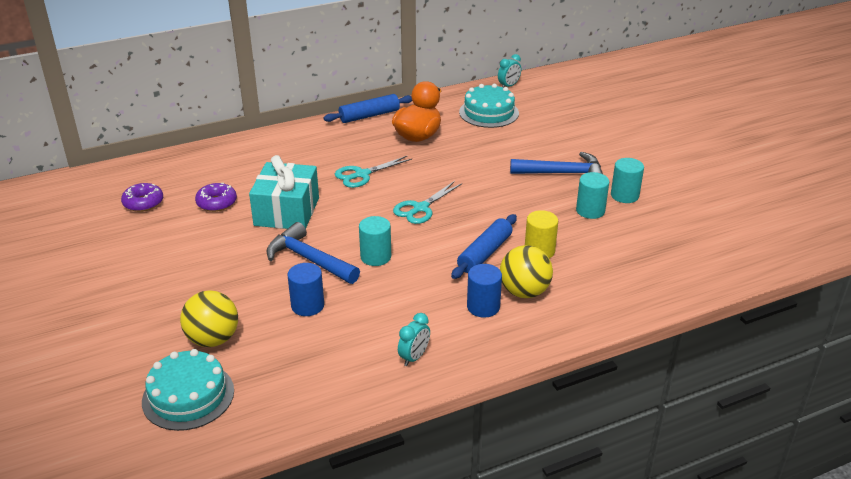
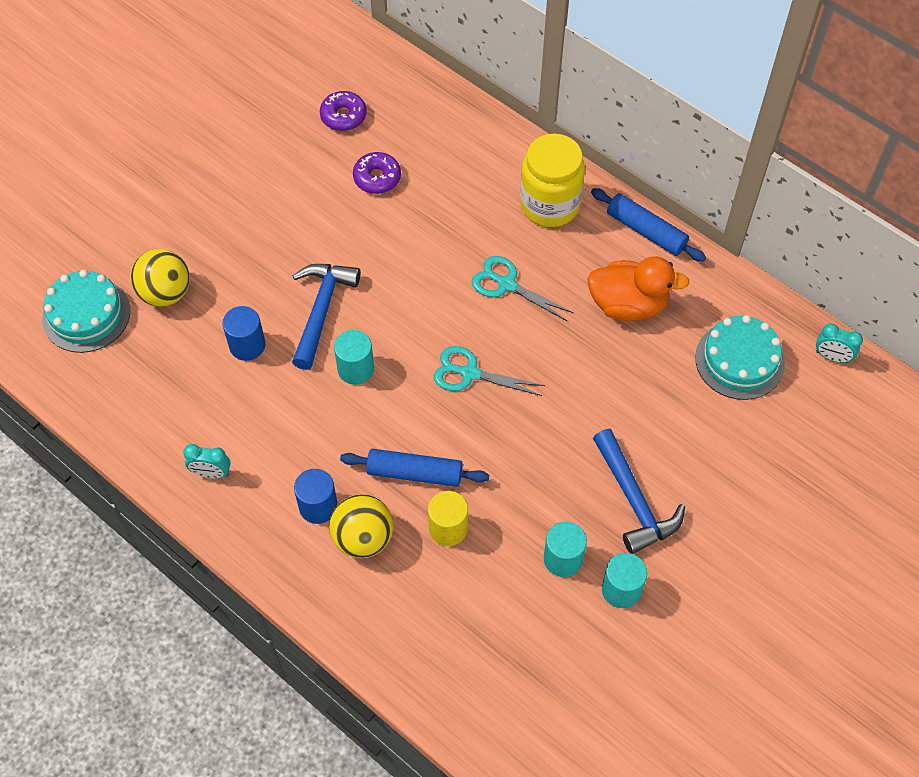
camera: 65 degrees right, 25 degrees up
turquoise gift [249,155,319,229] -> none
none -> yellow jar [520,134,585,227]

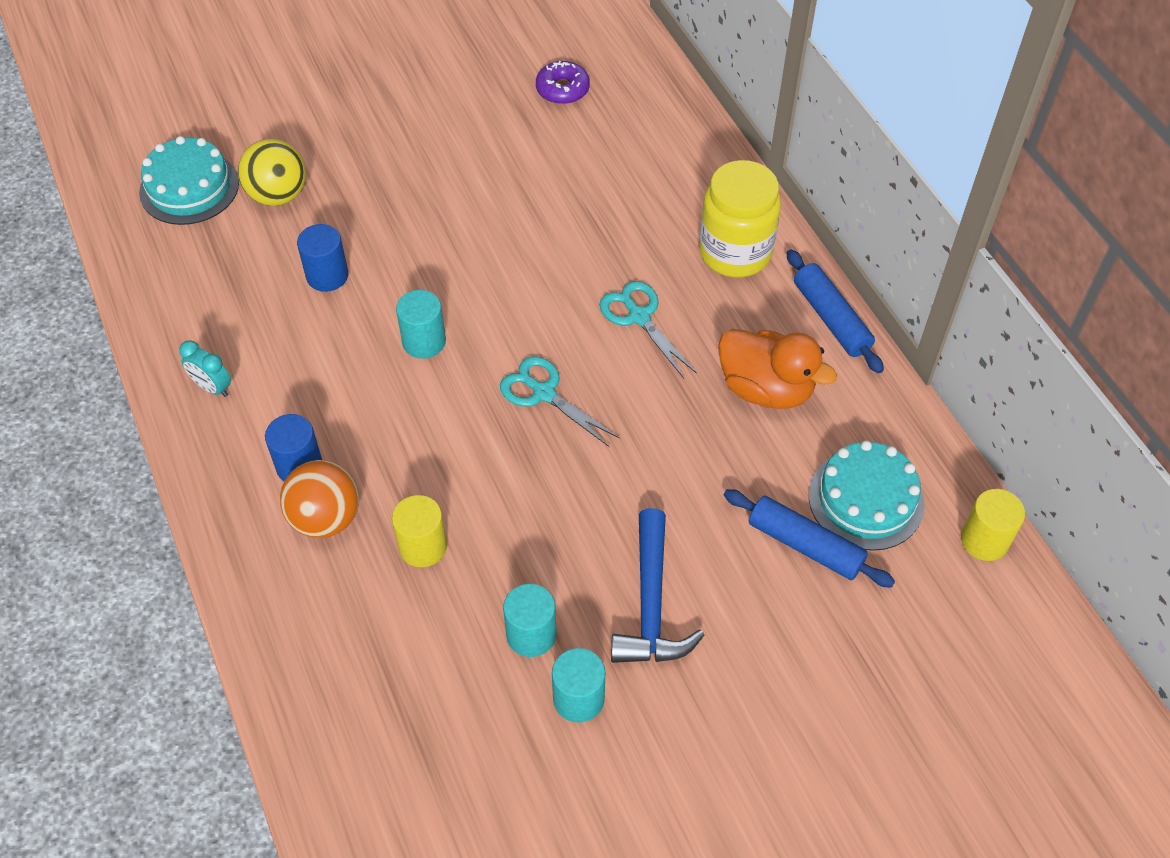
camera: 25 degrees right, 5 degrees down
blue hammer [292,264,361,370] -> none
yellow ball [329,494,393,558] -> orange ball [280,460,359,538]
blue rolling pin [340,449,489,487] -> blue rolling pin moved to [724,489,895,588]
purple donut [353,152,401,194] -> none
turquoise clock [816,324,863,363] -> yellow cylinder [961,489,1025,561]

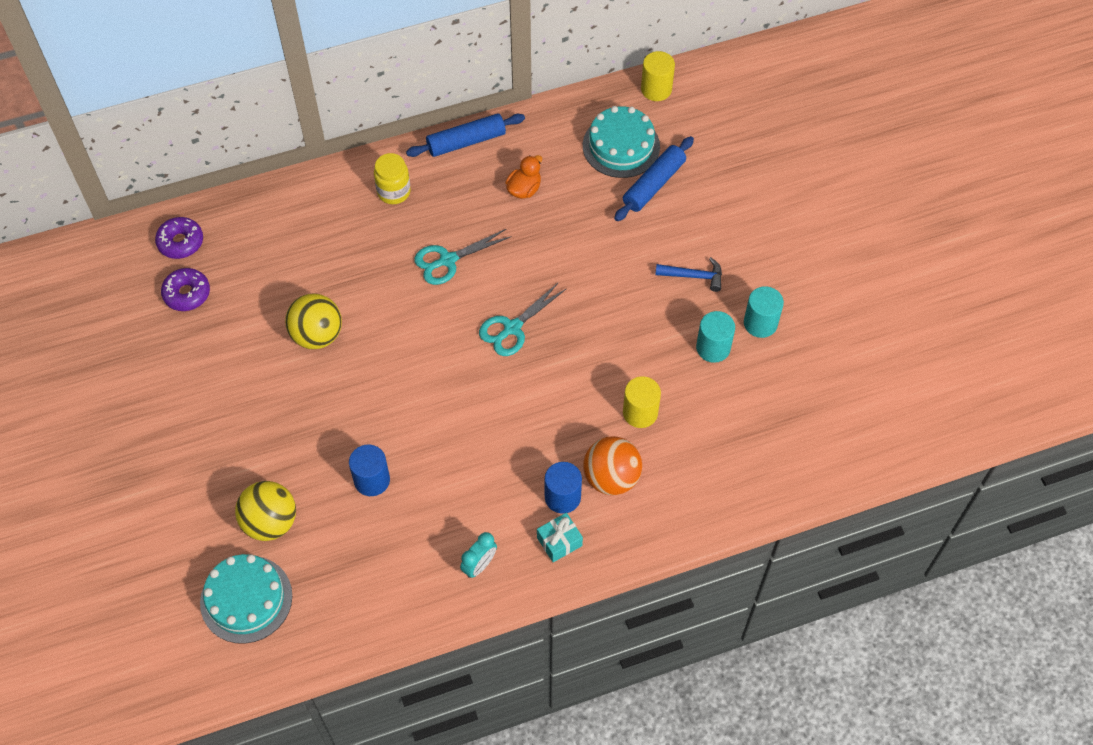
camera: 85 degrees left, 5 degrees up
turquoise cylinder [396,290,446,359] -> none
blue hammer [611,508,704,663] -> blue hammer [655,257,722,292], size x0.59
yellow jar [699,160,781,278] -> yellow jar [374,153,411,204], size x0.59
orange duck [718,329,837,409] -> orange duck [505,155,542,199], size x0.56
none -> purple donut [155,217,203,259]
none -> yellow ball [285,293,342,349]
none -> turquoise gift [537,513,583,562]

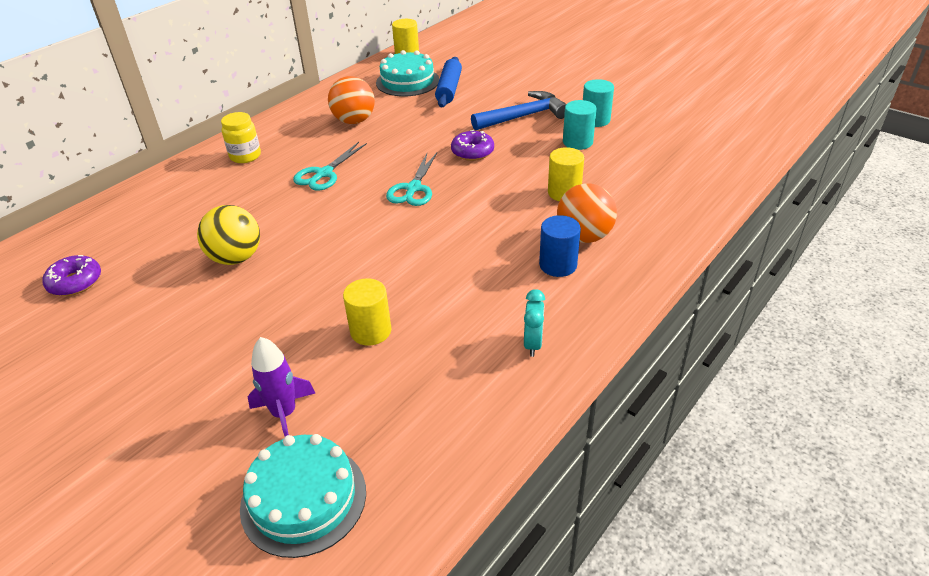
camera: 30 degrees left, 20 degrees down
purple donut [155,217,203,259] -> purple donut moved to [451,130,494,161]
yellow ball [235,481,296,541] -> purple rocket [248,337,315,436]
blue cylinder [349,445,390,496] -> yellow cylinder [343,278,391,346]
blue rolling pin [406,113,525,157] -> none
orange duck [505,155,542,199] -> orange ball [328,76,375,124]
turquoise gift [537,513,583,562] -> none
blue hammer [655,257,722,292] -> blue hammer [471,91,566,131], size x1.68

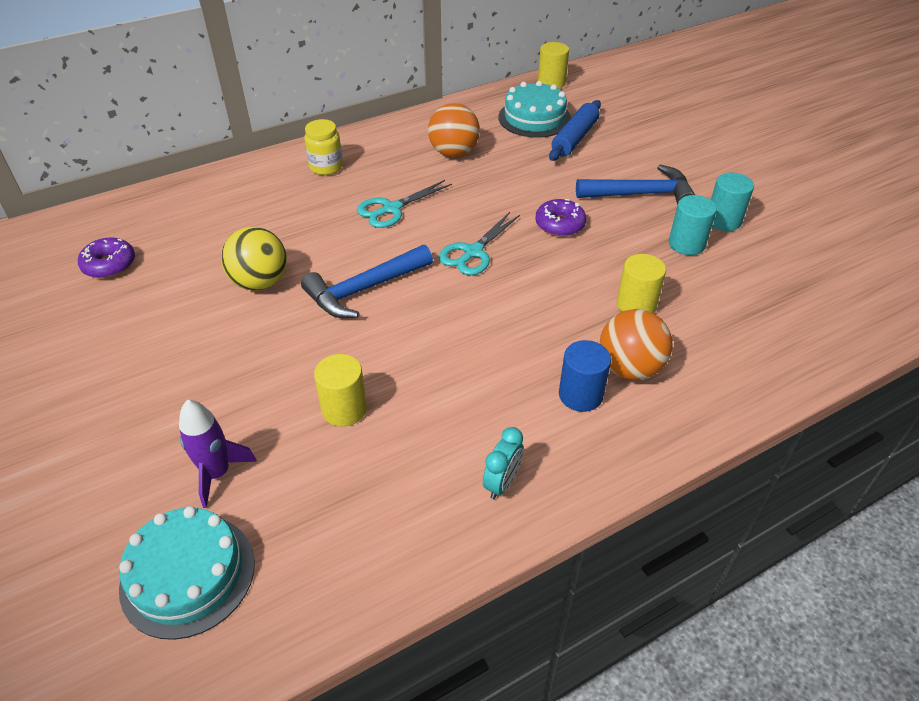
camera: 20 degrees right, 5 degrees up
none -> blue hammer [301,245,433,318]

